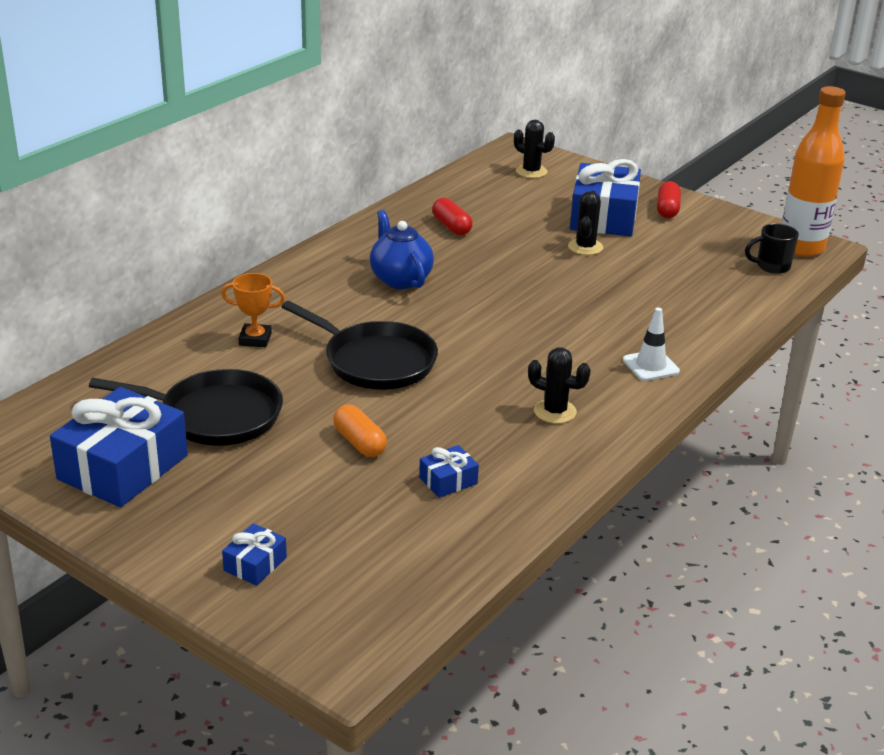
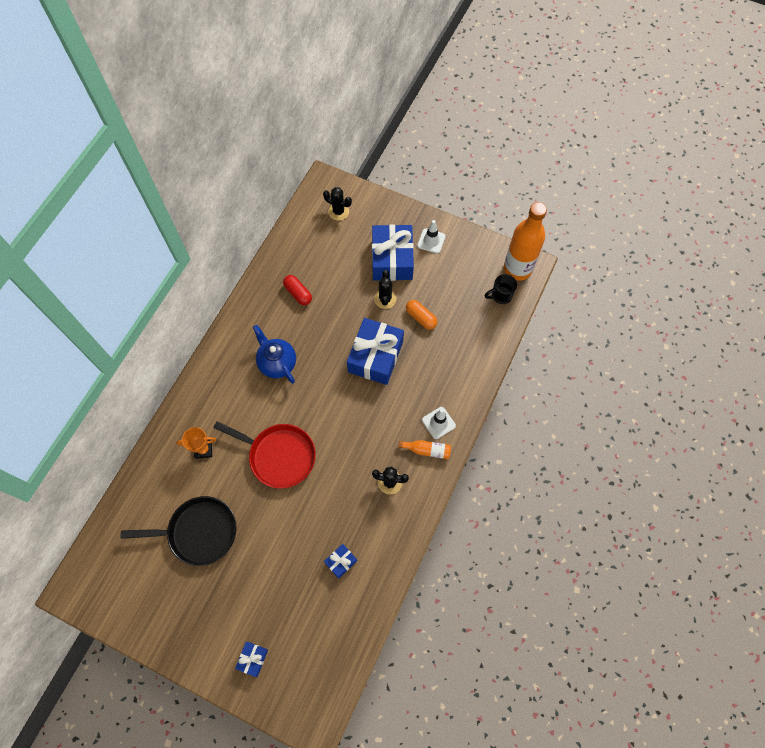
camera: 10 degrees left, 35 degrees up
blue gift [50,387,188,507] -> blue gift moved to [347,318,404,385]
black pan [281,301,438,390] -> red pan [213,421,316,488]
orange capsule [333,404,387,457] -> orange capsule moved to [406,300,437,330]
red capsule [657,181,681,218] -> white traffic cone [417,220,445,254]
none -> orange bottle [398,440,451,459]

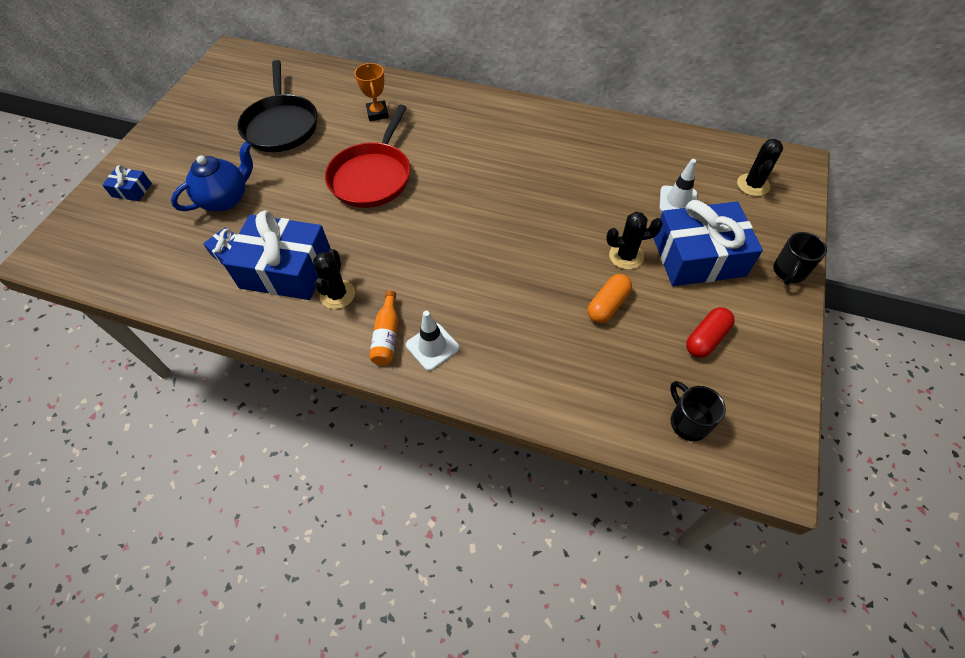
camera: 85 degrees right, 10 degrees down
blue teapot [253,325,296,384] -> blue teapot moved to [171,142,253,211]
red capsule [283,275,312,305] -> red capsule moved to [686,307,734,358]
blue gift [347,318,404,385] -> blue gift moved to [223,210,331,300]
white traffic cone [417,220,445,254] -> white traffic cone moved to [659,159,697,212]
orange bottle [504,202,547,281] -> none
none -> black mug [773,232,827,285]

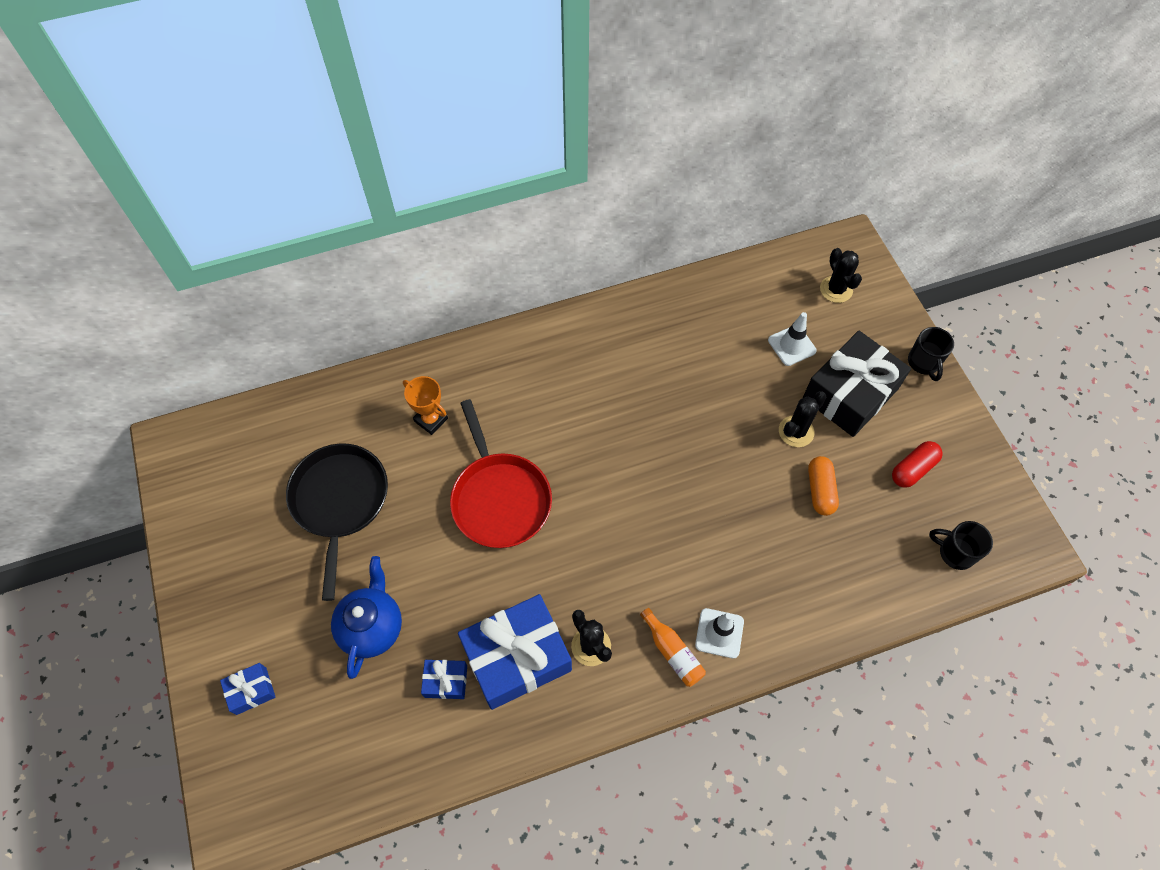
camera: 40 degrees left, 5 degrees up
black pan [238,60,318,152] -> black pan turned 135 degrees counterclockwise [286,443,388,601]
blue gift [653,200,763,286] -> black gift [803,331,911,437]
red capsule [686,307,734,358] -> red capsule turned 45 degrees clockwise [892,441,943,488]

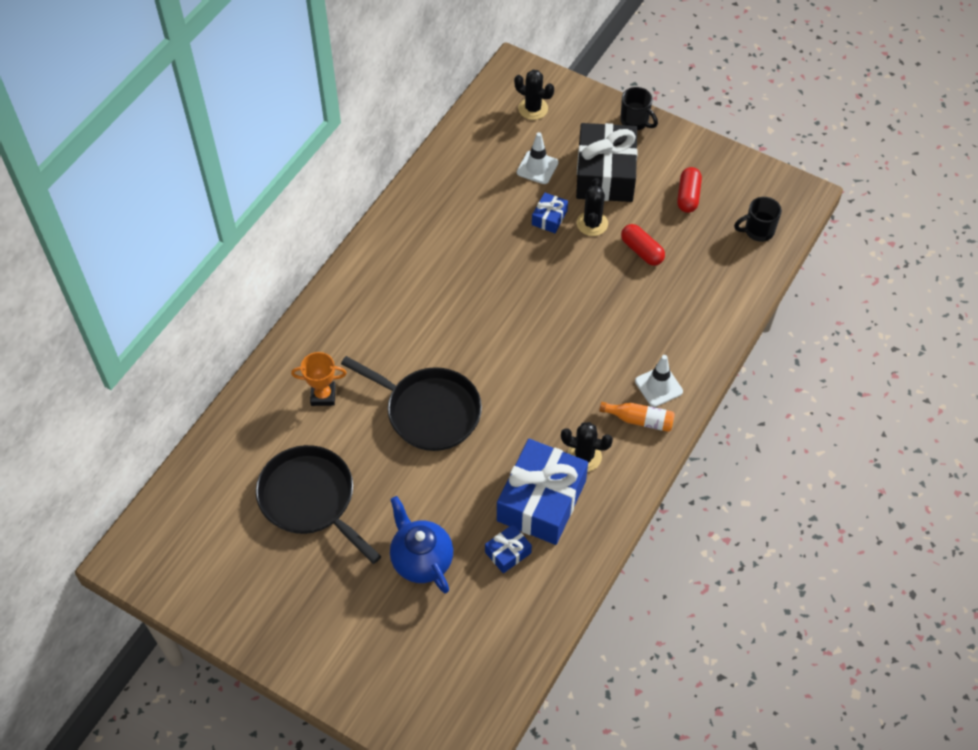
camera: 40 degrees left, 5 degrees down
blue gift [220,663,275,715] -> blue gift moved to [532,193,568,233]
red pan [450,399,552,548] -> black pan [341,356,482,451]
orange capsule [808,456,839,516] -> red capsule [621,224,665,266]

